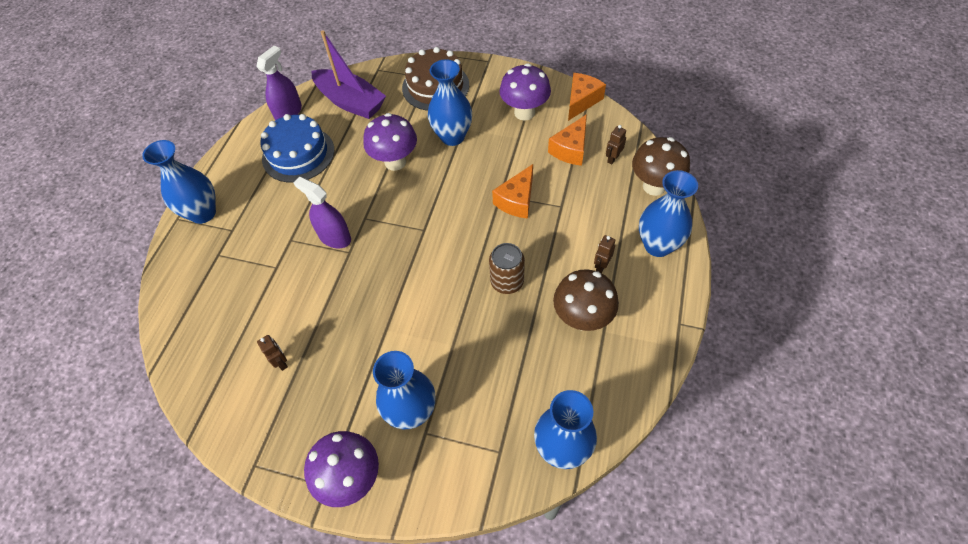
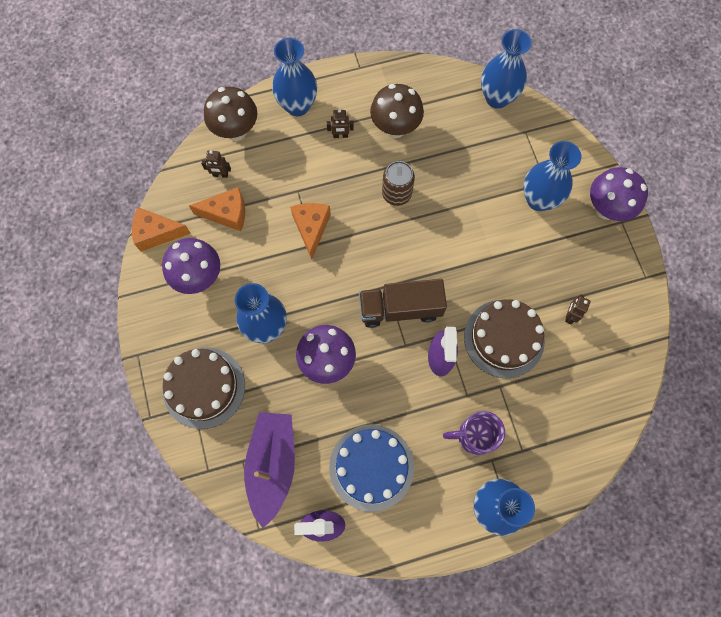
camera: 125 degrees left, 15 degrees up
orange cheese [492,164,533,219] -> orange cheese turned 90 degrees counterclockwise [290,203,331,260]
none -> brown truck [359,279,447,328]
none -> purple mug [443,411,505,455]
none -> brown cake [464,299,545,378]

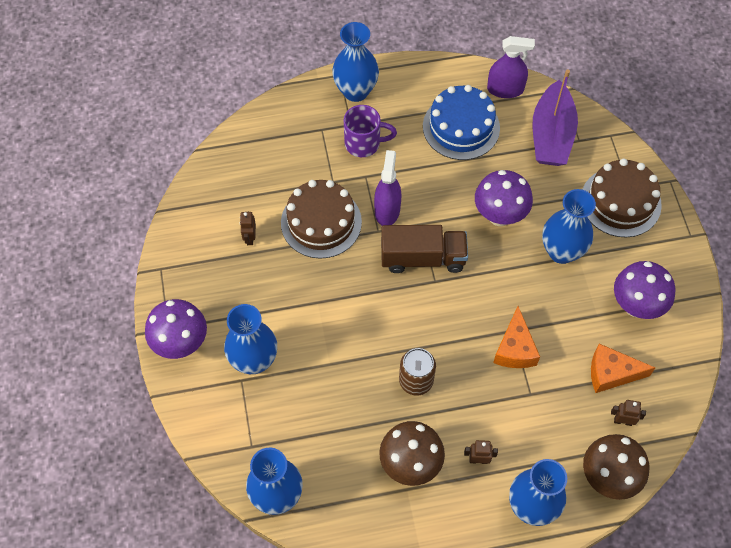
camera: 175 degrees left, 10 degrees down
orange cheese [132,207,191,252] -> none
brown robot [565,294,591,324] -> brown robot turned 150 degrees clockwise [240,212,256,245]

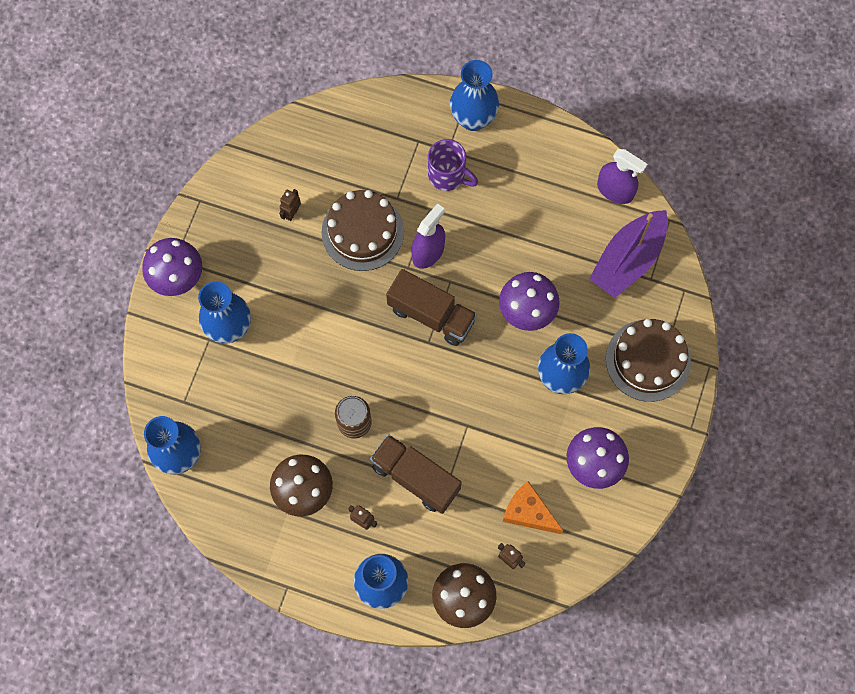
camera: 30 degrees right, 10 degrees up
blue cake [423,85,500,160] -> none
orange cheese [493,306,540,368] -> none
none -> brown truck [370,434,462,514]

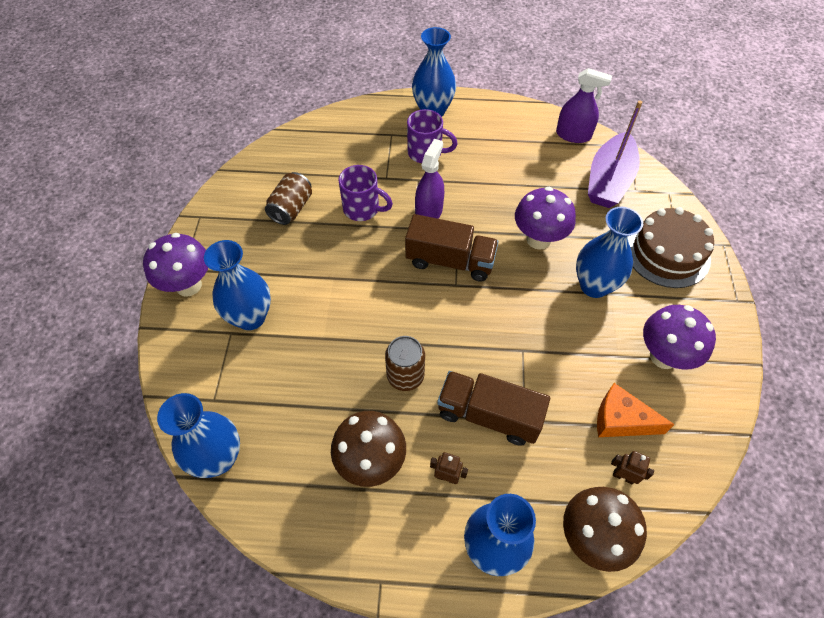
camera: 15 degrees left, 15 degrees down
brown robot [279,189,301,221] -> brown can [265,172,312,225]
brown cake [322,190,404,271] -> purple mug [338,165,393,221]

